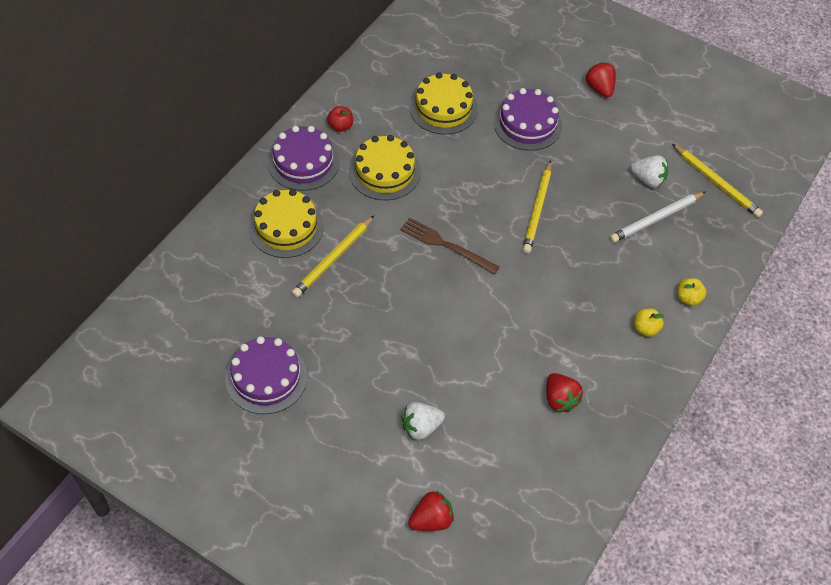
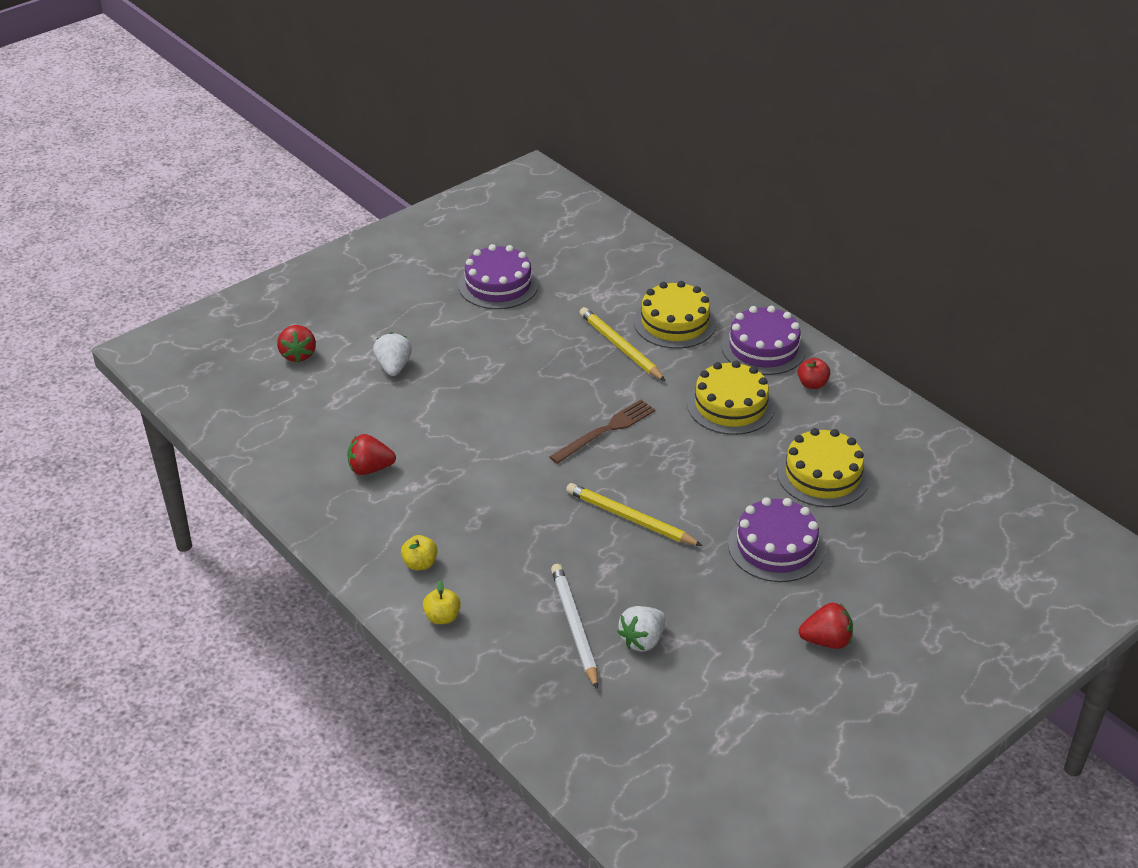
camera: 110 degrees right, 15 degrees down
yellow pencil [672,144,763,218] -> none

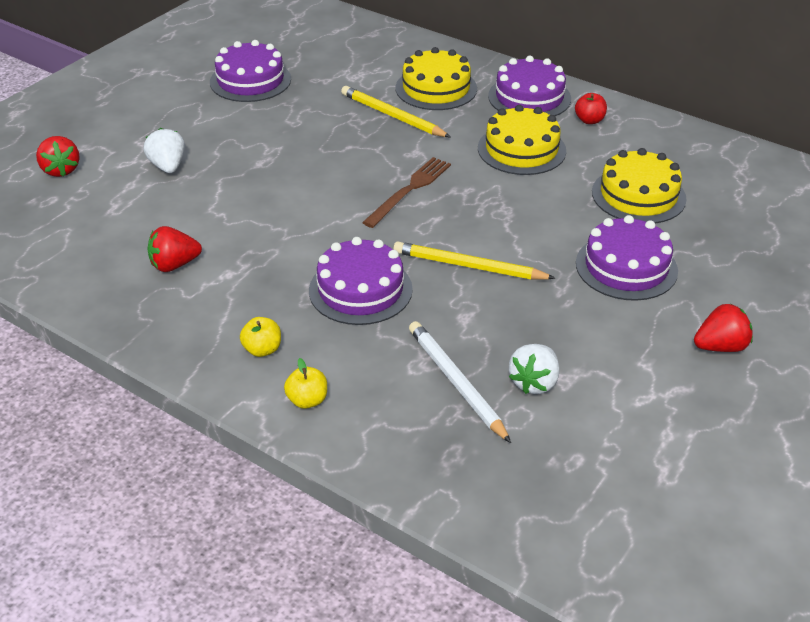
camera: 15 degrees left, 0 degrees up
none -> purple cake [309,237,413,325]

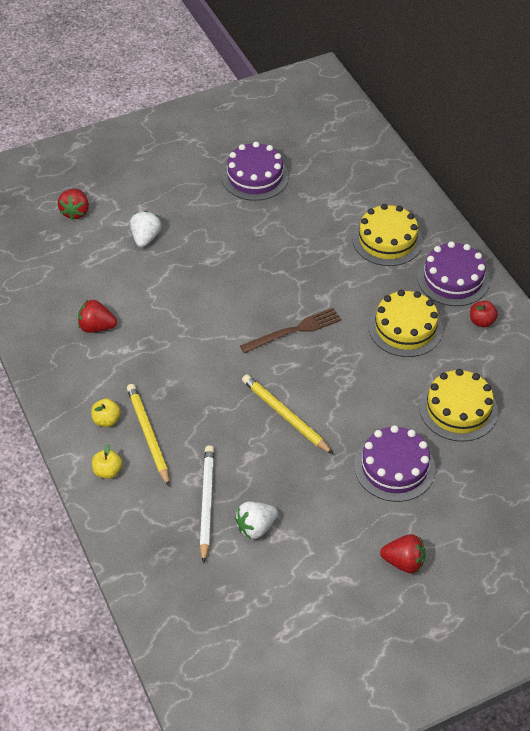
camera: 30 degrees right, 10 degrees up
purple cake [309,237,413,325] -> none
yellow pencil [341,86,450,137] -> yellow pencil moved to [127,384,170,486]

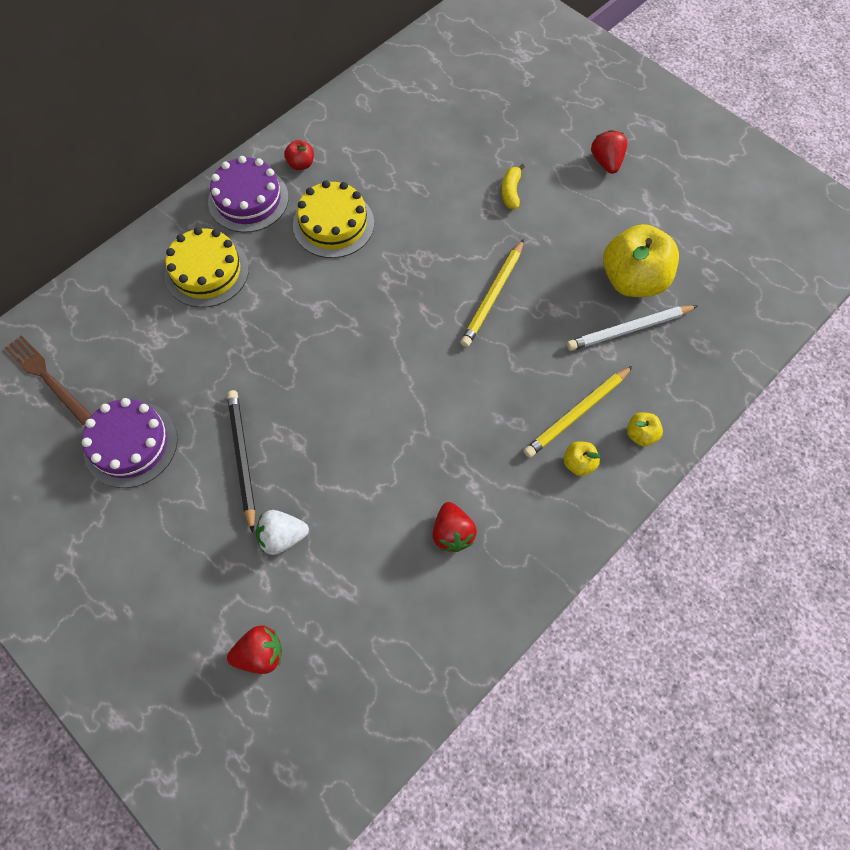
camera: 110 degrees left, 15 degrees up
white strawberry [235,502,278,539] -> yellow apple [603,224,679,297]
brown fork [240,308,341,353] -> brown fork moved to [4,335,92,425]
purple cake [354,425,435,502] -> yellow banana [501,164,525,209]
yellow cake [419,369,498,442] -> none
none -> black pencil [227,390,255,533]

